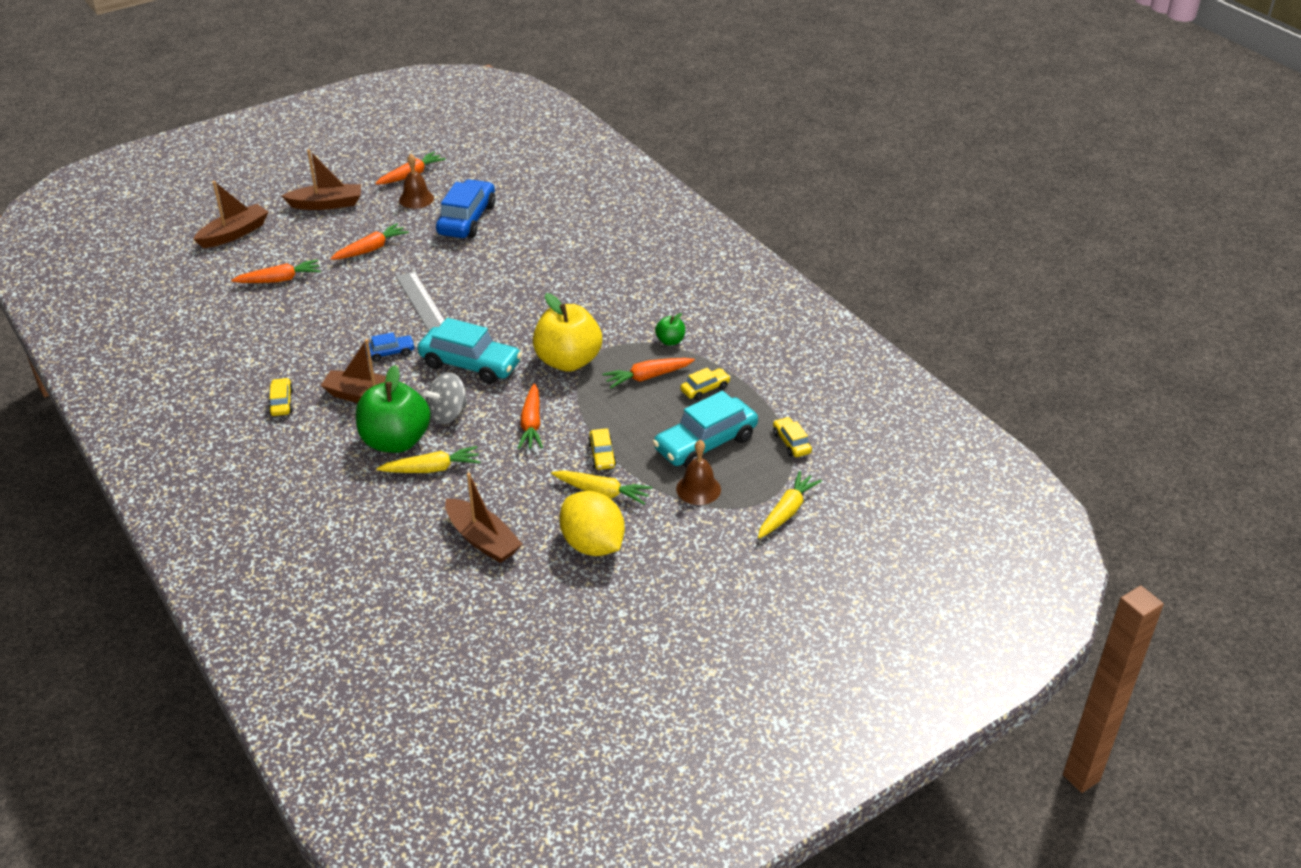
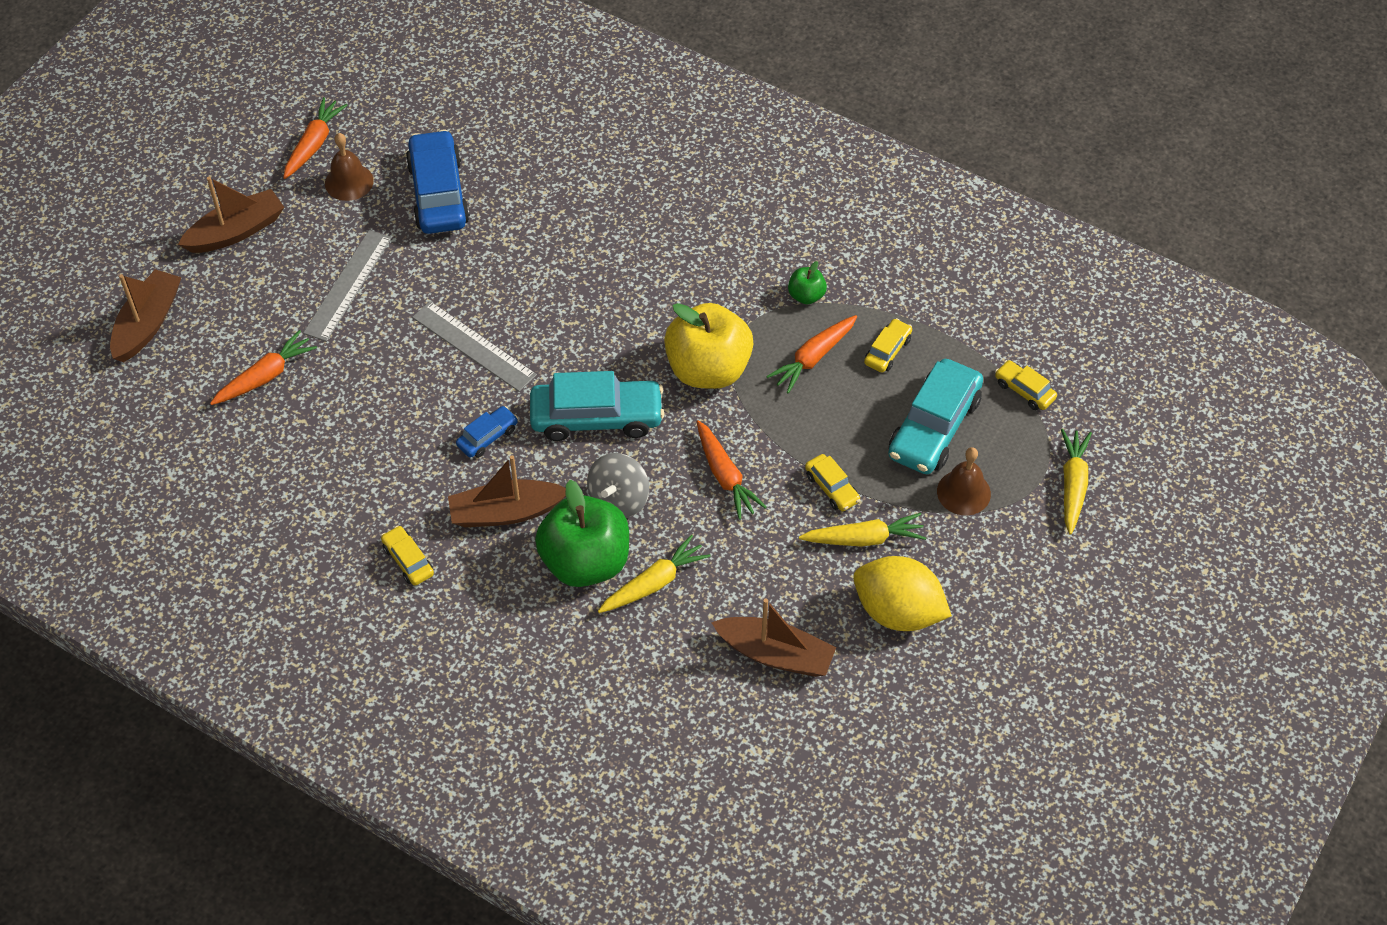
camera: 25 degrees left, 15 degrees up
orange carrot [330,223,409,260] -> grey ruler [303,230,392,342]

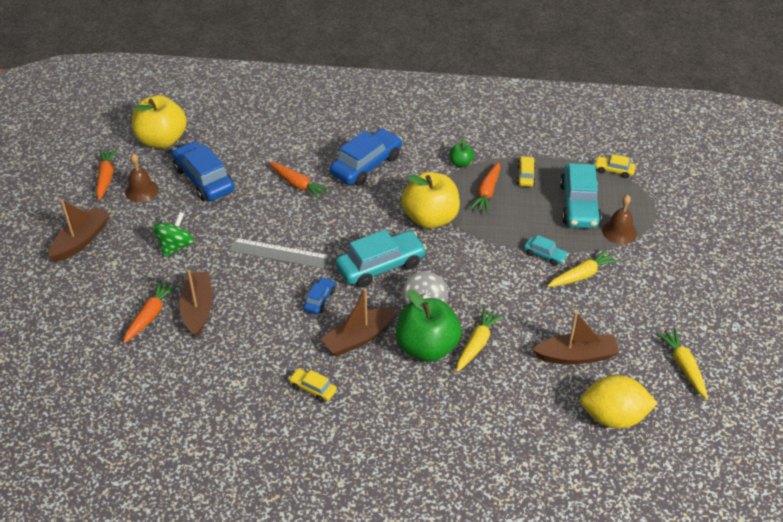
camera: 25 degrees left, 10 degrees down
brown boat [110,269,182,362] -> brown boat moved to [179,270,213,337]
grey ruler [303,230,392,342] -> green spinning top [153,212,194,257]
orange carrot [697,420,767,520] -> orange carrot moved to [269,162,331,200]
yellow car [805,454,861,511] -> turquoise car [524,235,569,266]
yellow lemon [853,556,952,631] -> yellow lemon moved to [580,375,658,429]
yellow carrot [1061,429,1092,535] -> yellow carrot moved to [656,328,708,399]
none -> yellow apple [132,95,187,148]
none -> blue car [330,128,402,186]

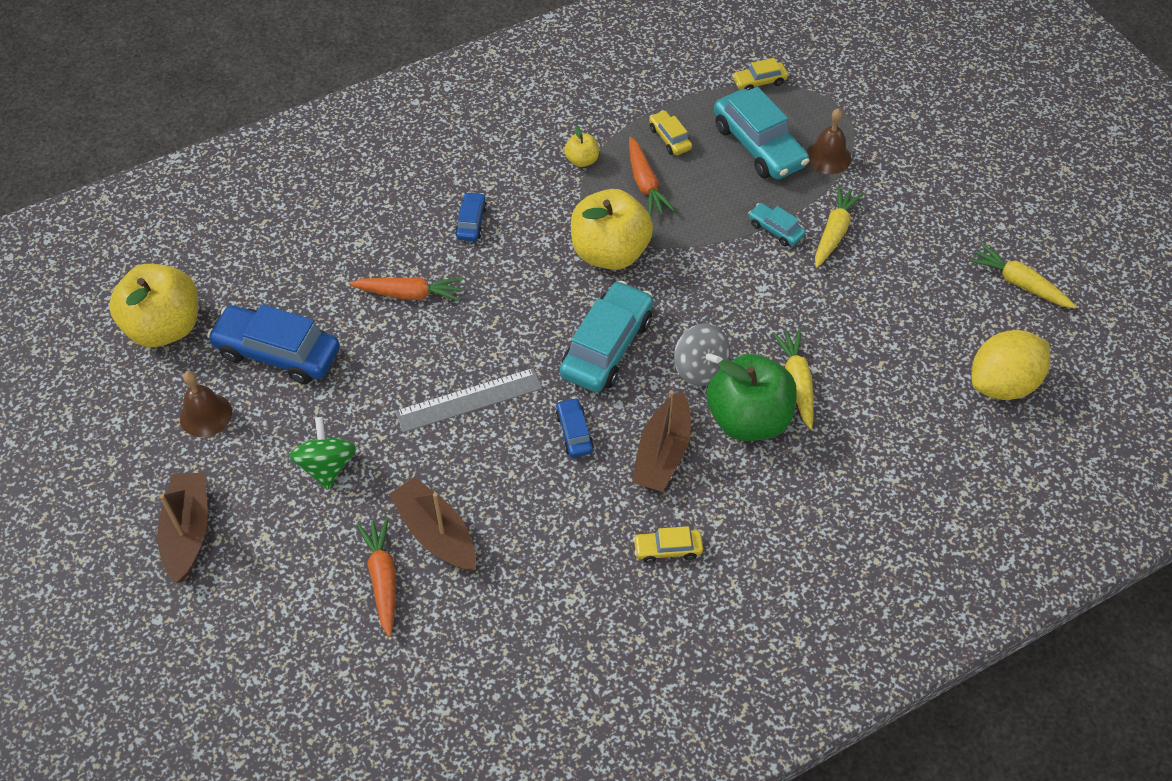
camera: 35 degrees left, 10 degrees up
orange carrot [96,148,118,200] -> none
blue car [330,128,402,186] -> blue car [455,192,487,241], size x0.49
green apple [449,138,474,167] -> yellow apple [564,126,599,167]
turquoise car [524,235,569,266] -> turquoise car turned 135 degrees counterclockwise [748,203,805,247]
brown boat [532,311,619,364] -> none

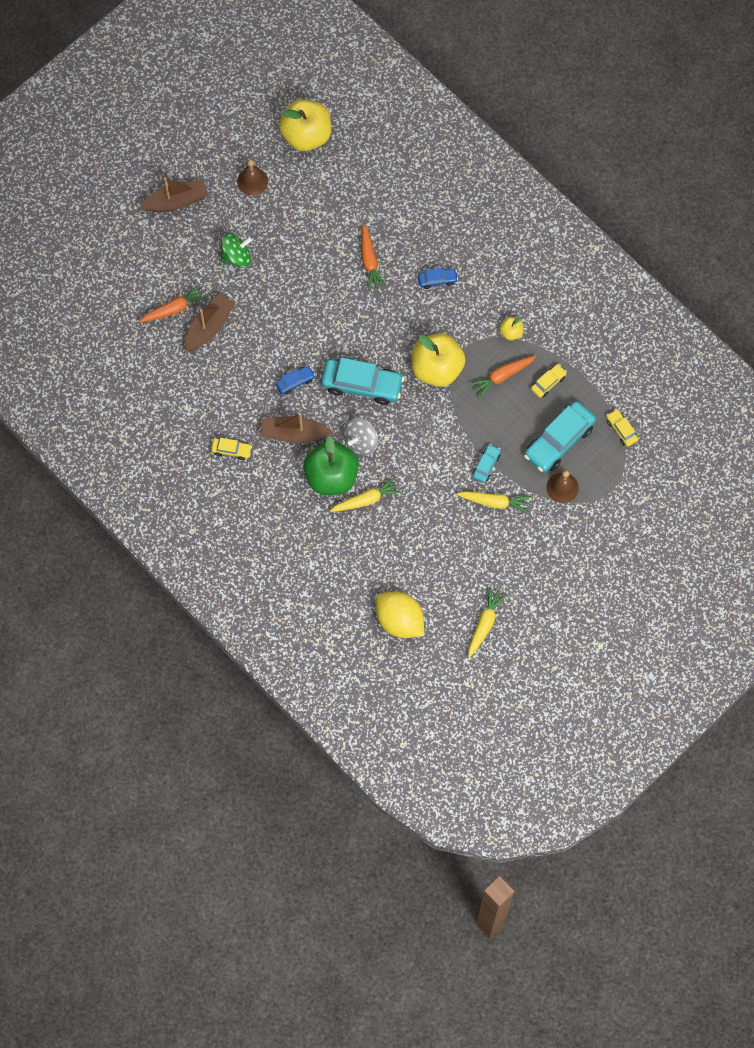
camera: 75 degrees right, 15 degrees up
blue car [207,304,340,384] -> none
grey ruler [395,368,542,433] -> none
yellow car [633,526,703,563] -> yellow car turned 120 degrees clockwise [211,438,252,460]

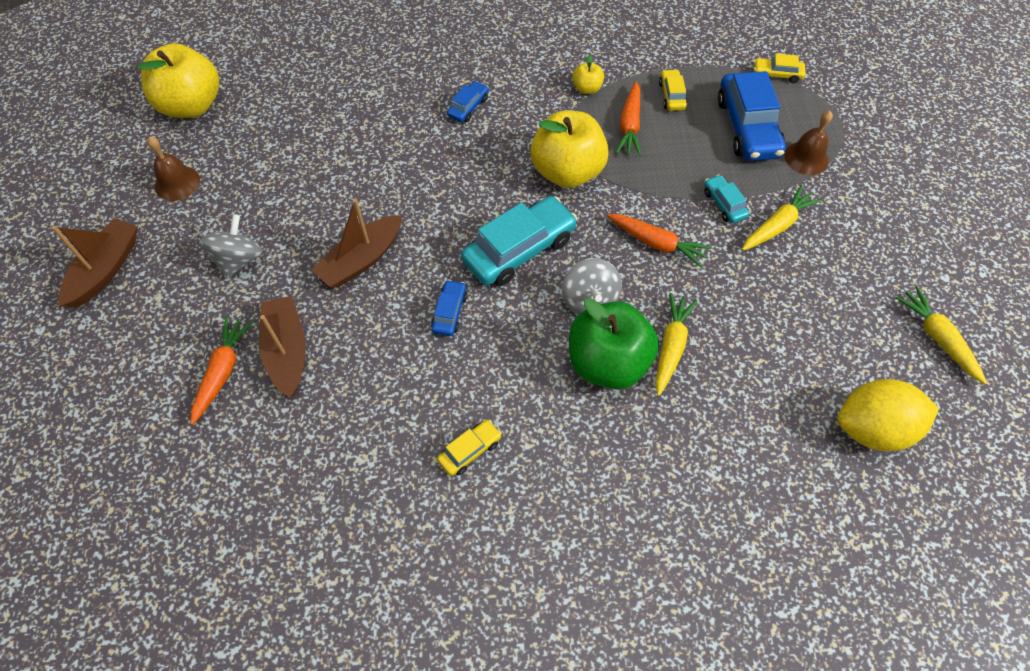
camera: 50 degrees left, 10 degrees down
green spinning top [221,234,252,267] -> grey spinning top [200,214,263,279]
brown boat [261,413,332,443] -> brown boat moved to [312,199,402,288]
orange carrot [361,224,386,291] -> orange carrot moved to [607,214,712,267]
turquoise car [524,401,596,473] -> blue car [718,71,786,161]

